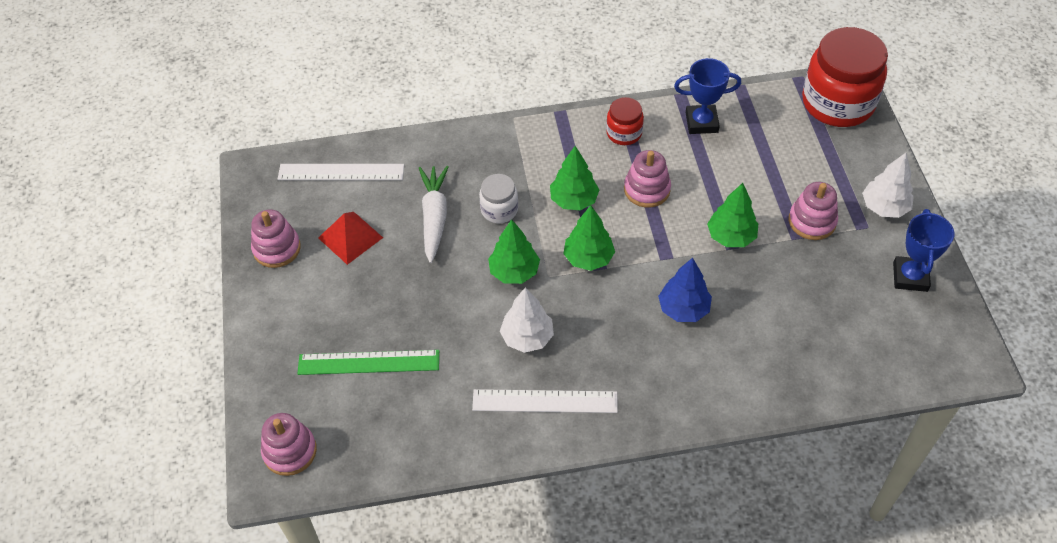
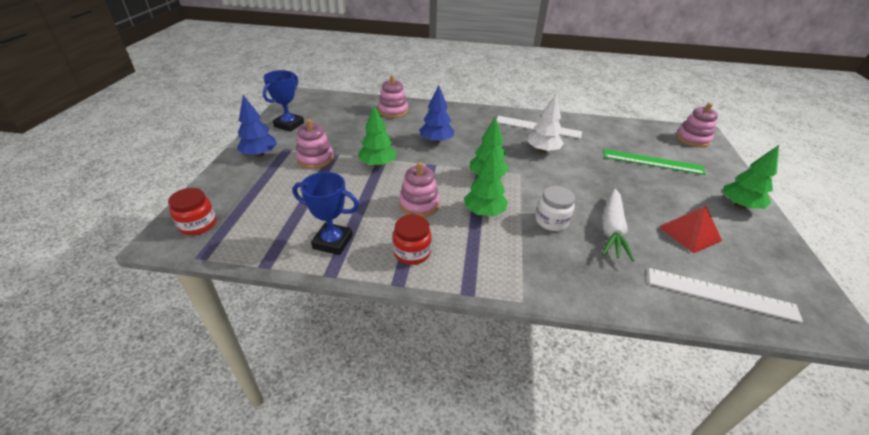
camera: 165 degrees left, 15 degrees down
pink stacking toy [251,209,301,268] -> pink stacking toy moved to [378,75,408,118]
green tree [488,219,540,284] -> green tree moved to [723,145,779,209]
red jar [802,27,888,127] -> red jar [168,188,216,235], size x0.48
white tree [862,153,914,218] -> blue tree [237,95,277,157]

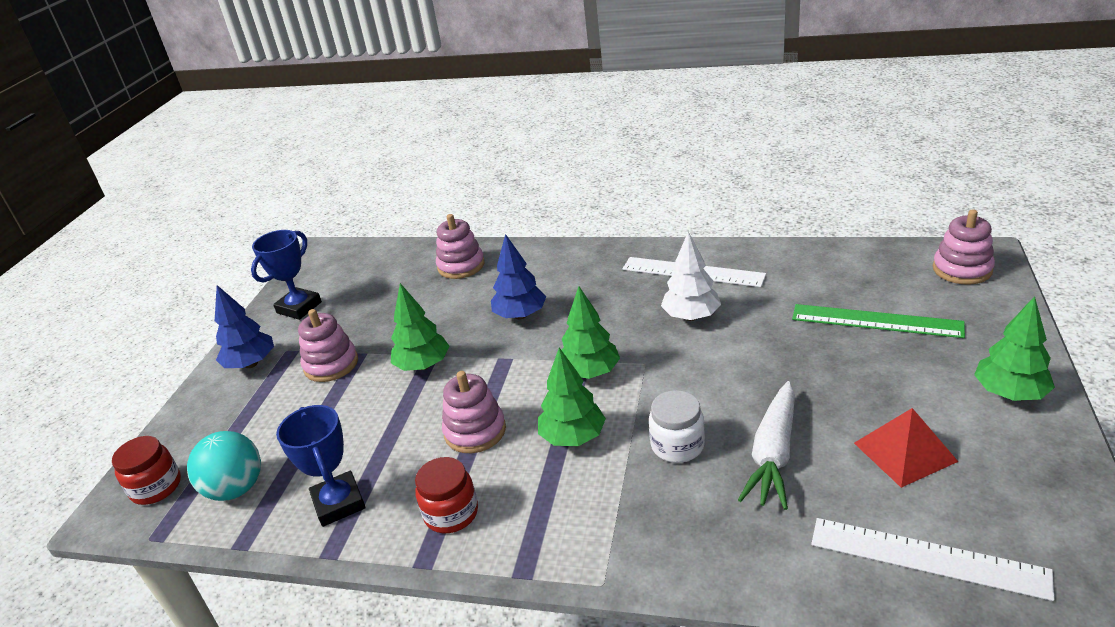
camera: 10 degrees right, 5 degrees down
blue trophy [292,172,359,255] -> blue trophy turned 45 degrees clockwise [276,405,366,527]
none -> turquoise ball [187,431,261,501]

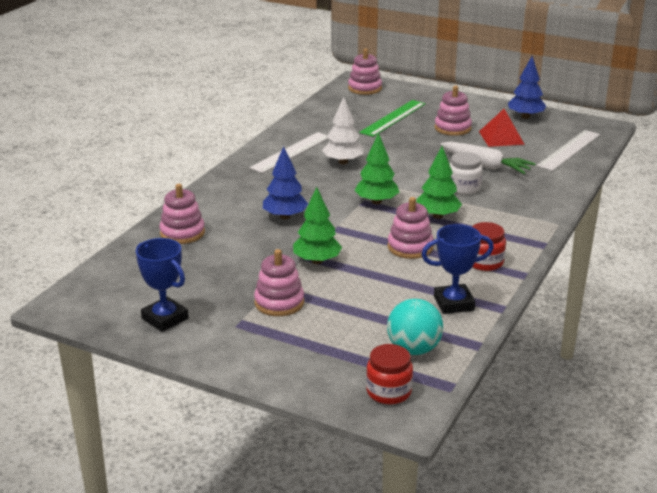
camera: 80 degrees left, 5 degrees down
blue tree [215,285,274,368] -> blue tree moved to [508,56,546,119]
green tree [974,296,1055,401] -> none
none -> pink stacking toy [435,85,472,136]

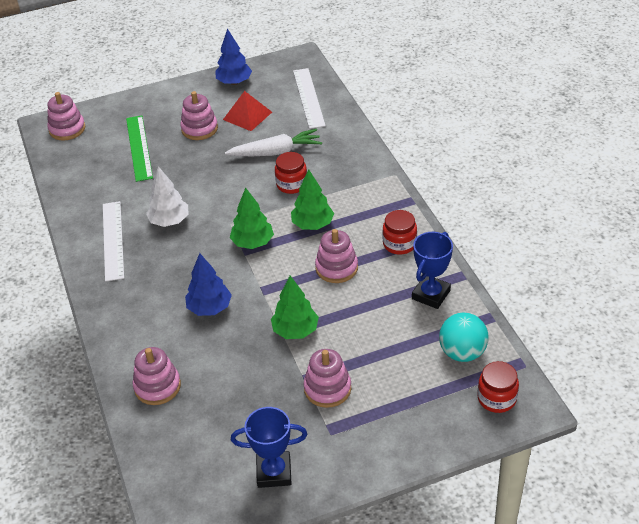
camera: 45 degrees left, 15 degrees up
white jar [450,152,482,194] -> red jar [275,152,307,194]

